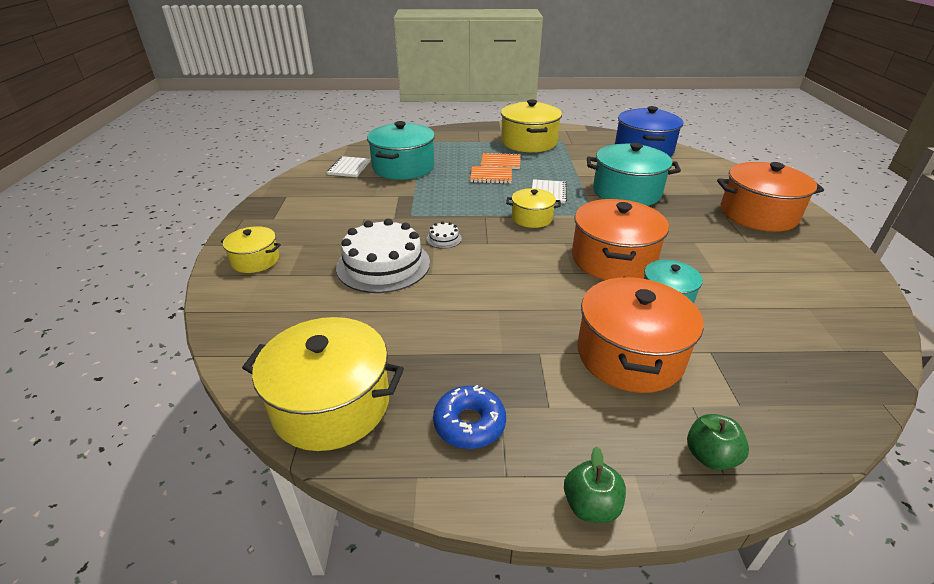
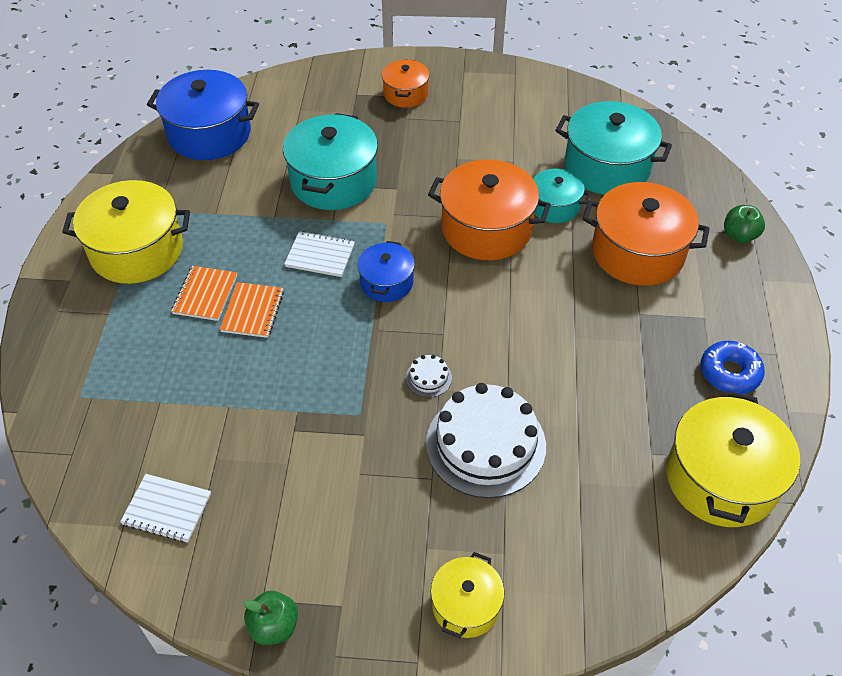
camera: 85 degrees left, 15 degrees up
turquoise pot [367,121,435,180] -> turquoise pot moved to [555,101,672,195]
yellow pot [506,188,561,228] -> blue pot [357,241,415,302]
green apple [564,446,626,523] -> green apple moved to [243,591,298,645]
orange pot [717,162,824,232] -> orange pot [382,59,429,108], size x0.56

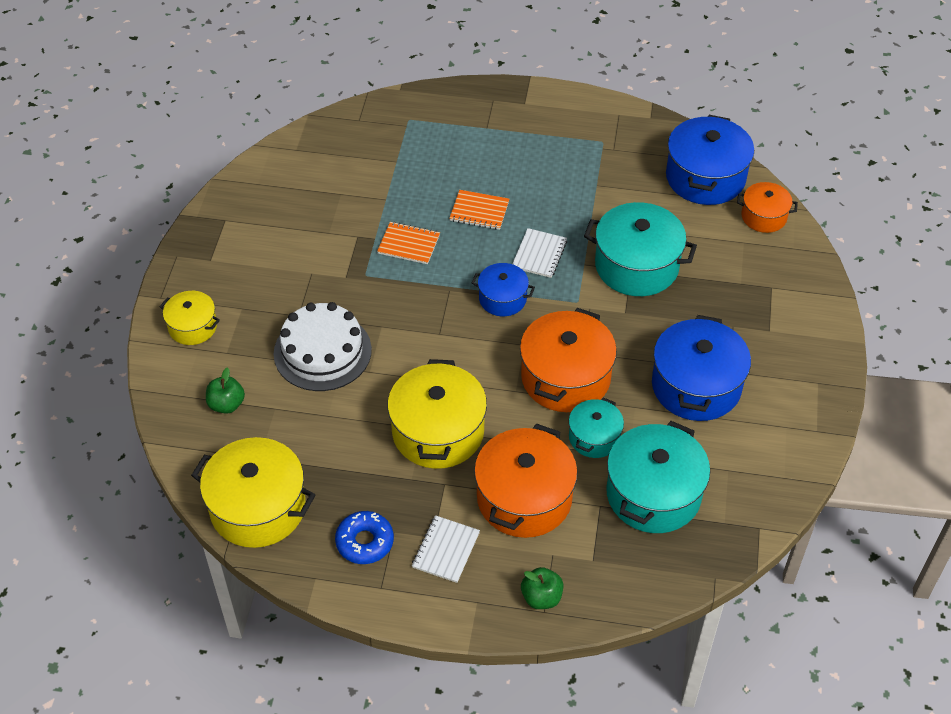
camera: 95 degrees right, 0 degrees up
yellow pot [62,180,190,284] -> yellow pot moved to [387,359,487,469]
white notebook [120,474,211,543] -> white notebook moved to [412,515,480,583]
orange notebook [171,266,237,321] -> orange notebook moved to [377,222,440,264]
green apple [243,591,298,645] -> green apple moved to [206,367,245,414]
orange pot [382,59,429,108] -> orange pot moved to [737,182,798,233]
white cake [406,355,452,397] -> none
none -> blue pot [652,315,751,421]

